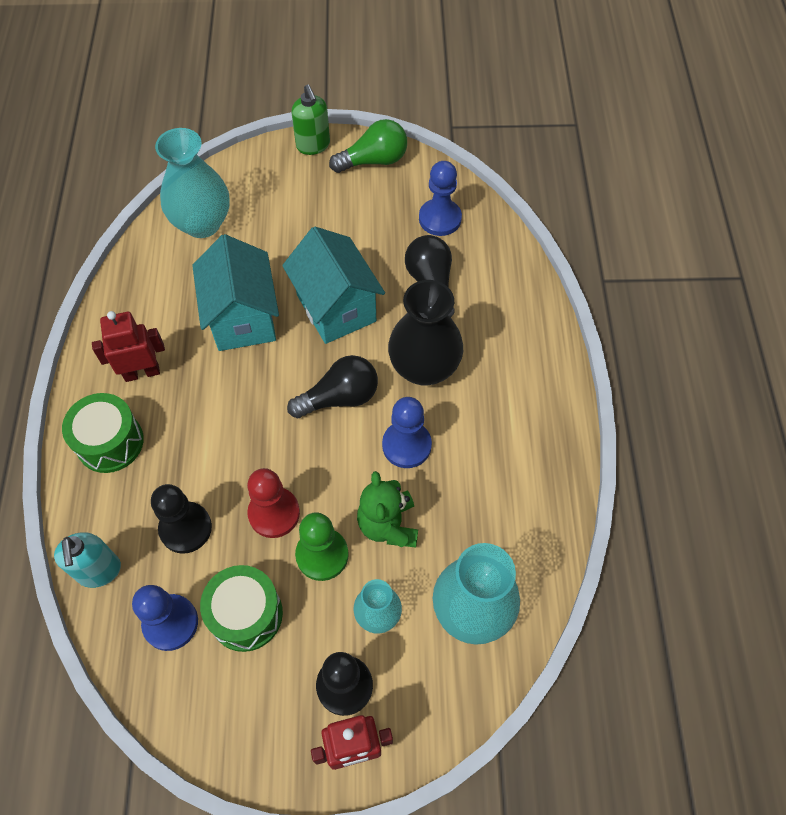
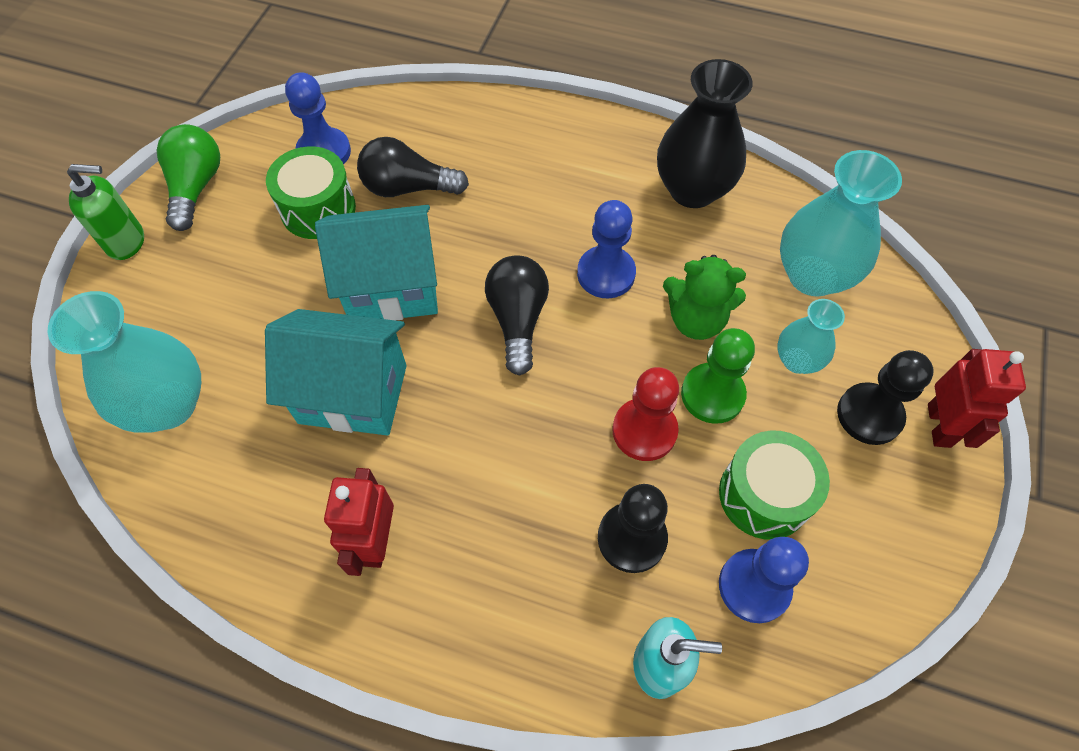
camera: 70 degrees left, 0 degrees up
green drum [62,393,144,473] -> green drum moved to [266,146,356,239]
black vase [388,280,463,386] -> black vase moved to [657,59,752,208]

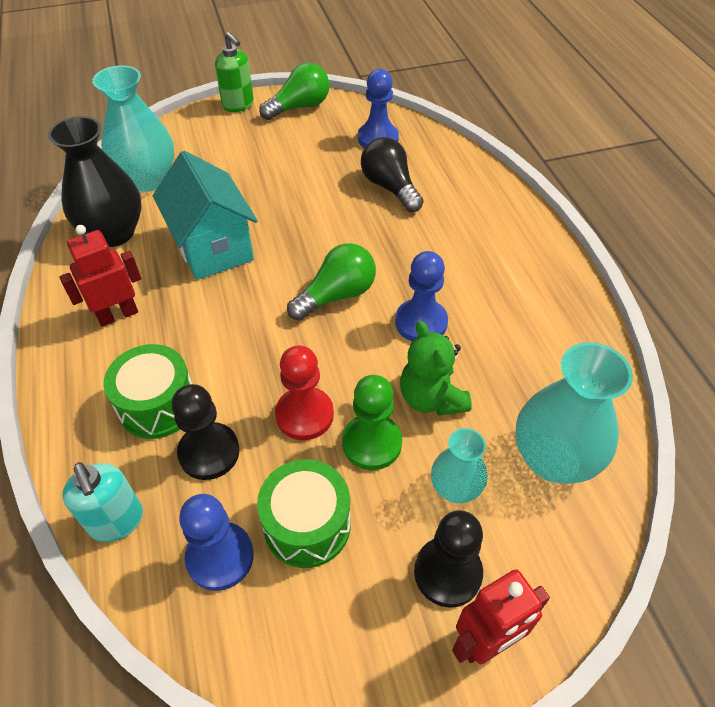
camera: 55 degrees right, 10 degrees down
green drum [266,146,356,239] -> green drum moved to [104,344,192,439]
turquoise house [315,205,438,321] -> none
black light bulb [485,255,549,376] -> green light bulb [287,243,376,321]
black vase [657,59,752,208] -> black vase moved to [48,116,142,247]

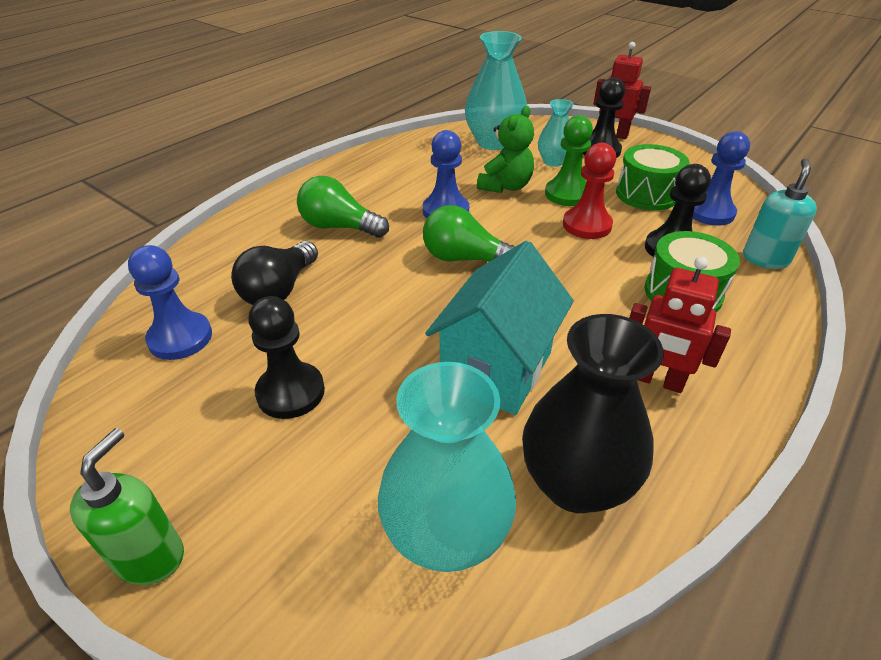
camera: 125 degrees left, 10 degrees down
green light bulb [259,63,329,120] -> green light bulb moved to [297,176,389,238]
none -> black pawn [248,296,325,419]

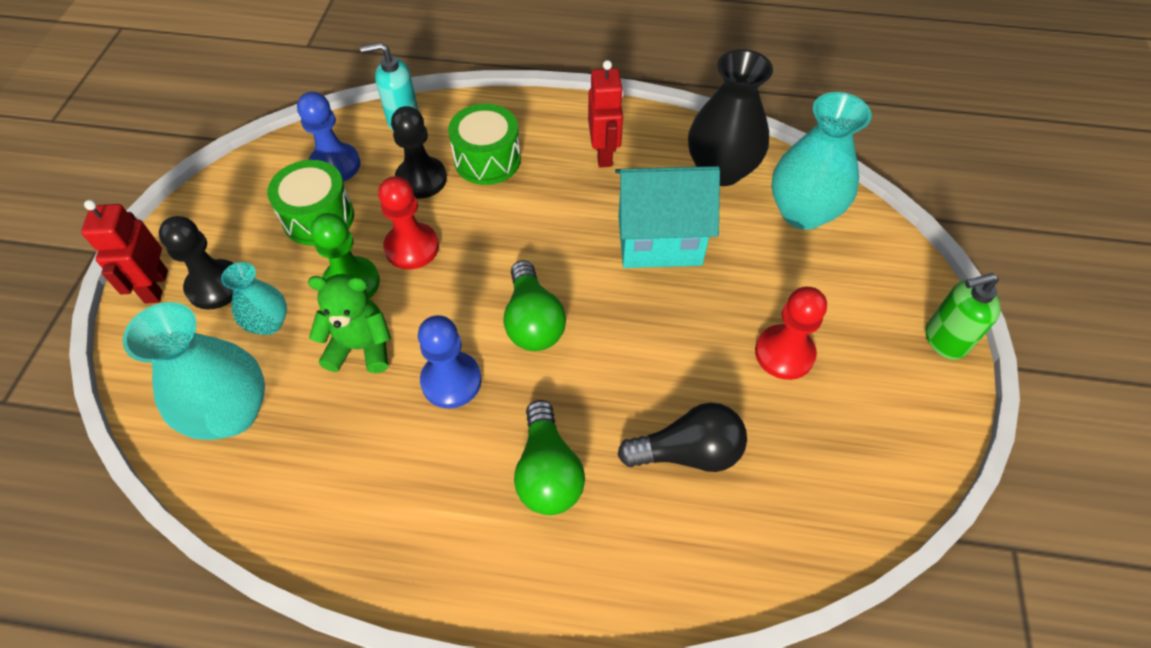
camera: 120 degrees left, 15 degrees up
blue pawn [128,245,212,360] -> none
black pawn [248,296,325,419] -> red pawn [755,287,827,380]

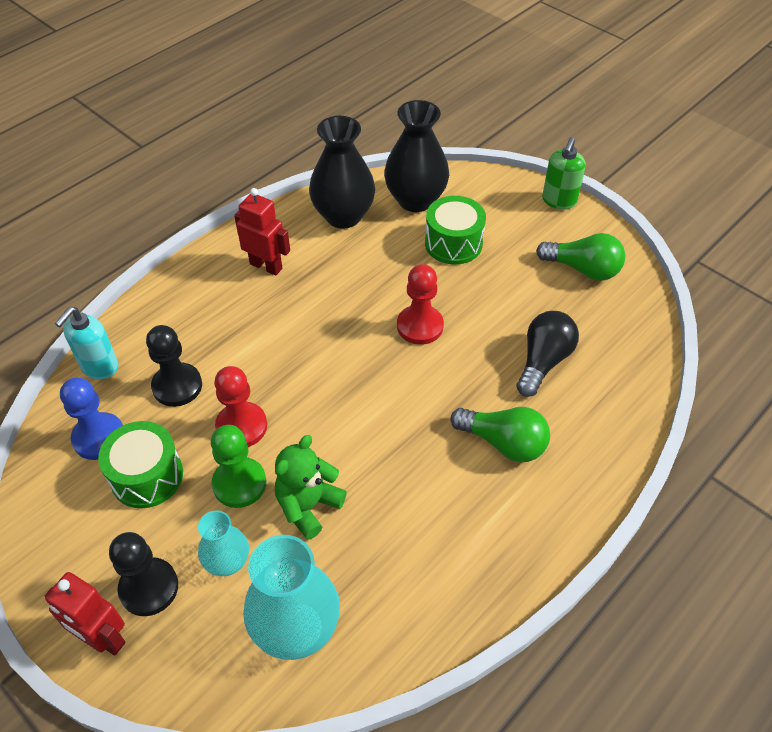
camera: 55 degrees left, 5 degrees down
blue pawn [418,315,482,408] -> none
green drum [448,104,521,185] -> green drum moved to [425,196,486,265]
green light bulb [504,260,566,351] -> green light bulb moved to [536,233,625,281]
turquoise house [615,166,720,268] -> none
red pawn [755,287,827,380] -> red pawn moved to [397,264,444,345]
turquoise vase [772,92,872,230] -> black vase [384,100,449,212]

